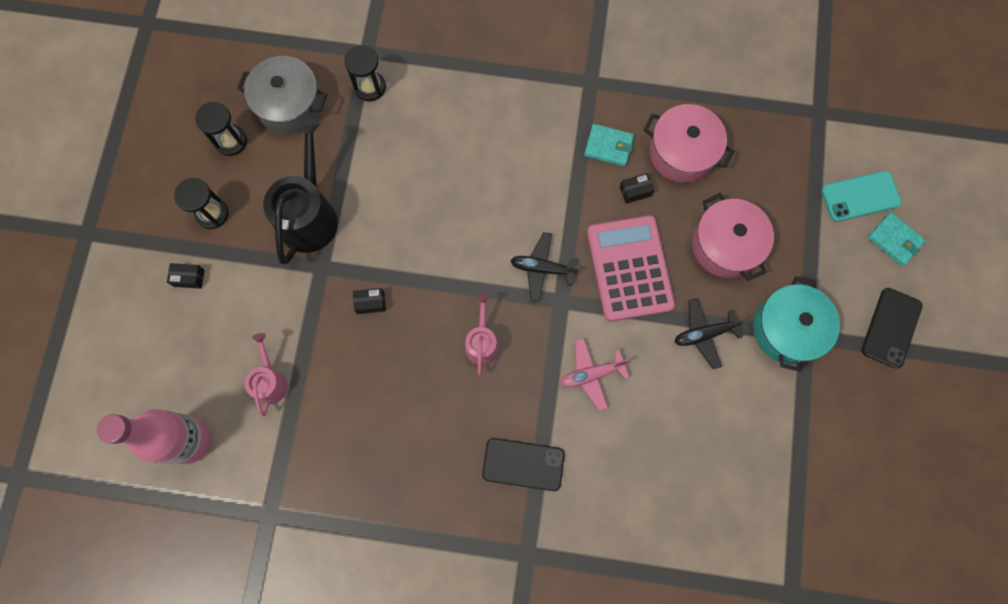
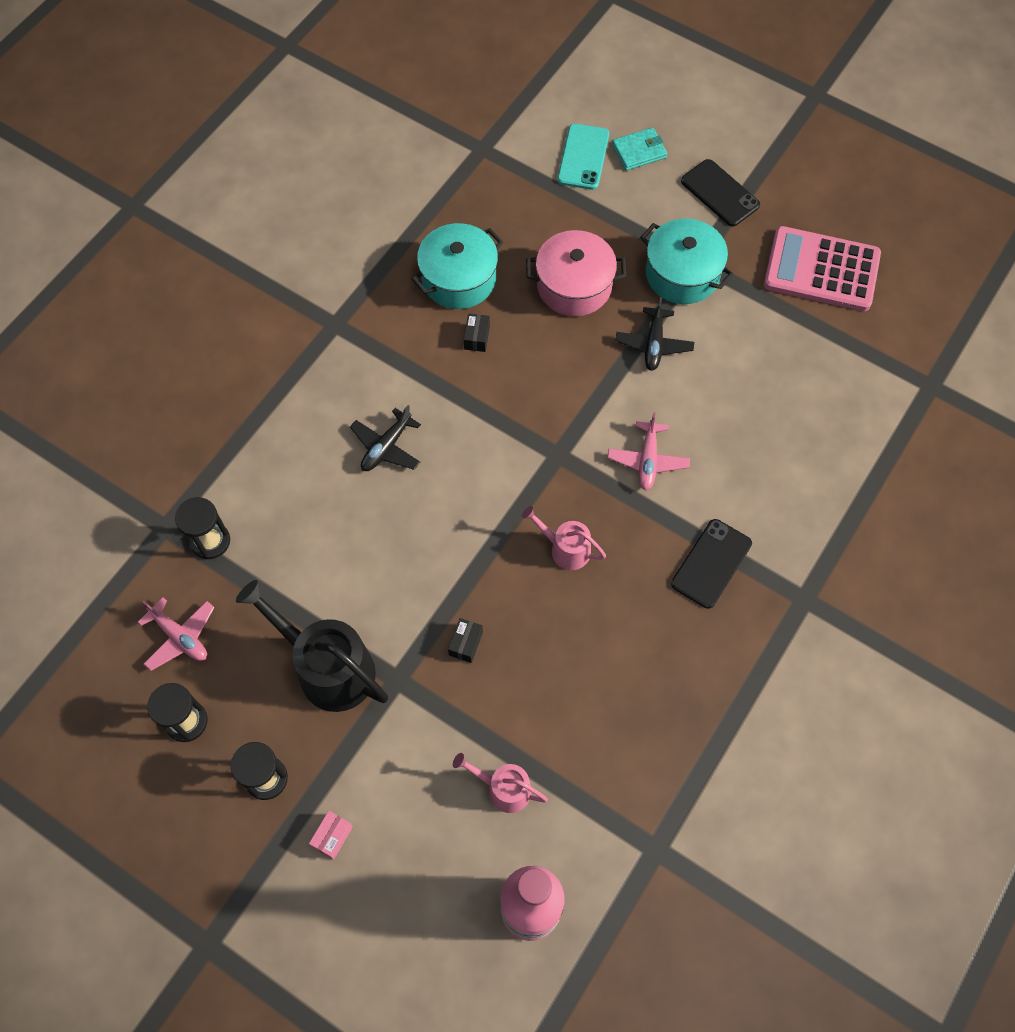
camera: 65 degrees left, 10 degrees down
black box [167,263,205,289] -> pink box [309,811,353,860]
grey pot [237,56,327,134] -> pink plane [138,597,215,671]
black plane [510,232,579,302] -> black plane moved to [350,405,421,471]
turquoise wallet [584,124,634,167] -> none
pink calculator [587,215,675,322] -> pink calculator moved to [764,226,881,311]
pink pot [644,104,734,183] -> turquoise pot [412,223,503,309]

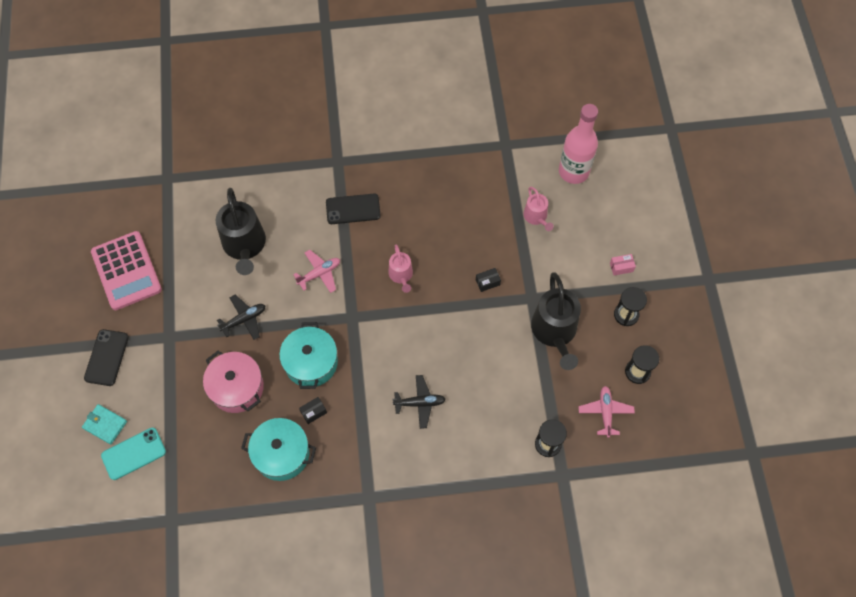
camera: 130 degrees left, 0 degrees up
turquoise pot [640,219,734,304] -> turquoise pot moved to [279,322,338,389]
none -> black watering can [216,188,266,275]

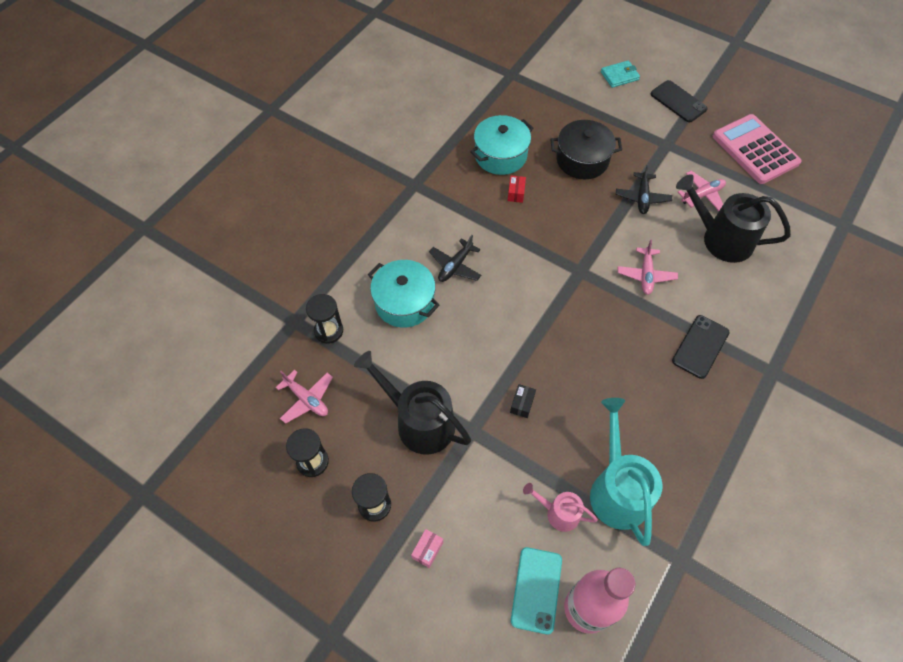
camera: 130 degrees right, 5 degrees down
pink calculator [91,231,162,310] -> pink calculator turned 45 degrees clockwise [713,114,802,184]
turquoise phone [101,428,166,480] -> turquoise phone moved to [511,547,562,634]
pink pot [203,351,264,413] -> black pot [550,120,622,179]
turquoise pot [279,322,338,389] -> turquoise pot moved to [368,260,440,328]
black box [299,397,327,424] -> red box [508,176,526,203]
pink watering can [388,244,413,293] -> none
none -> turquoise watering can [590,398,662,546]
none -> pink plane [678,171,726,211]

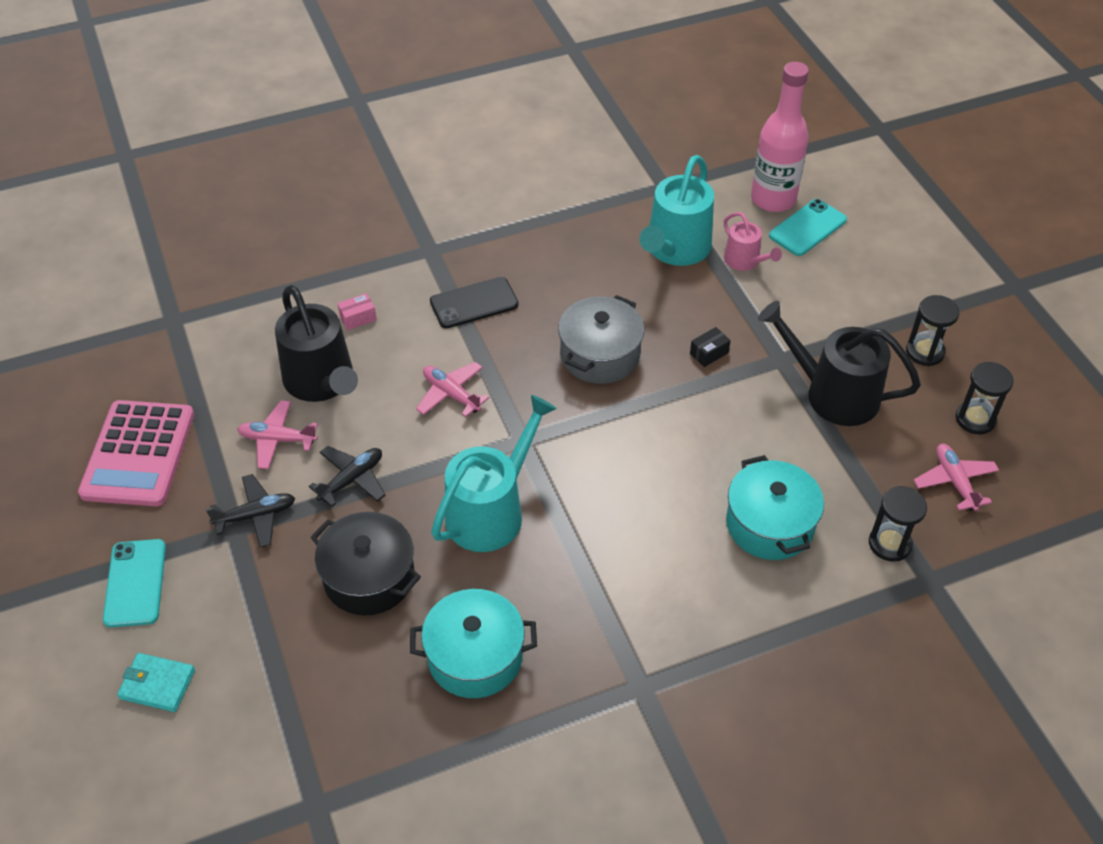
camera: 145 degrees left, 10 degrees down
black watering can [354,351,471,455] -> black watering can turned 135 degrees clockwise [758,301,921,426]
pink box [411,529,443,568] -> pink box moved to [337,293,377,330]
black plane [429,235,481,282] -> black plane moved to [206,474,295,547]
red box [508,176,526,203] -> none
pink plane [617,239,678,295] -> pink plane turned 90 degrees counterclockwise [416,362,489,417]
black phone [651,80,707,122] -> turquoise phone [103,539,166,627]
none -> turquoise watering can [431,395,557,552]
none -> grey pot [558,295,644,384]

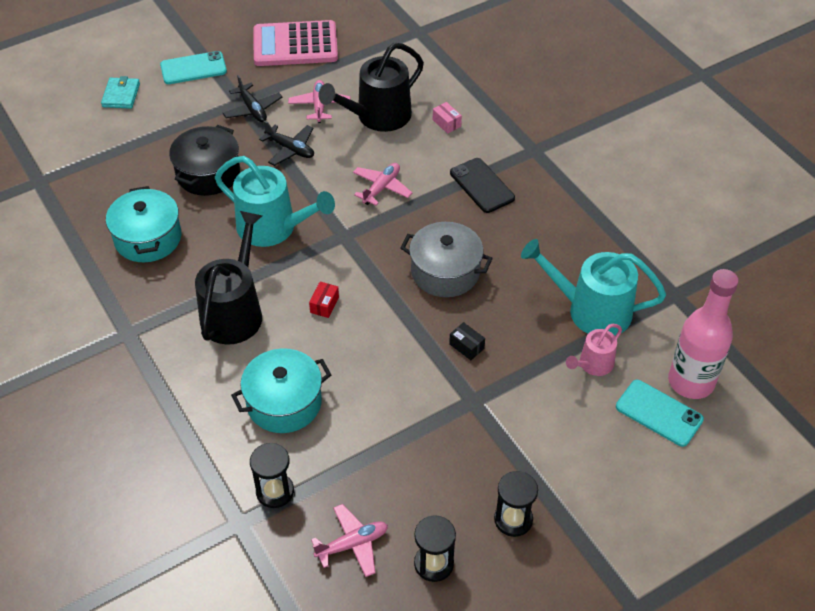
camera: 80 degrees right, 0 degrees up
black watering can [758,301,921,426] -> black watering can moved to [195,211,262,345]
none -> red box [309,282,339,318]

